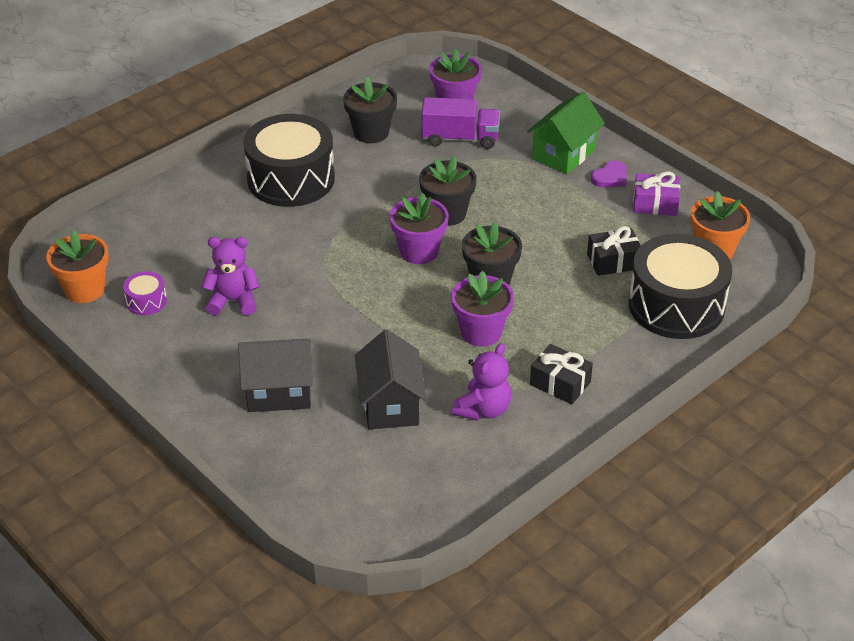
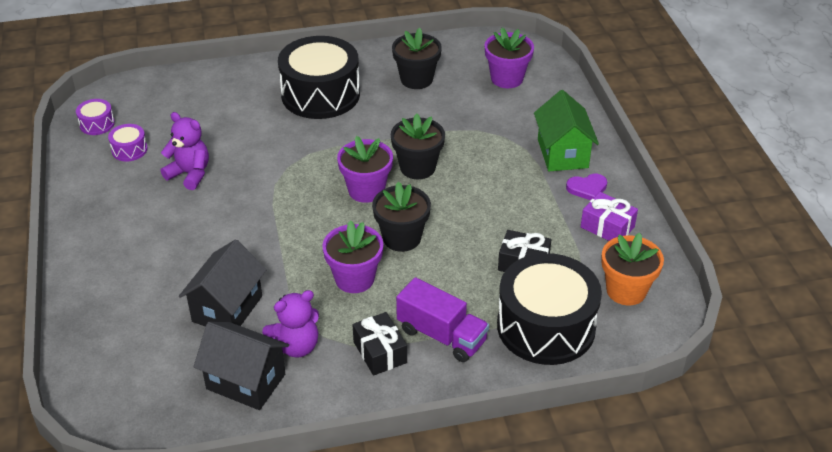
camera: 30 degrees right, 0 degrees up
orange flower pot [46,230,109,303] -> purple drum [76,99,115,135]
black house [238,338,313,412] -> black house moved to [193,322,289,410]
purple truck [421,97,500,149] -> purple truck moved to [396,277,489,362]
green house [527,92,605,175] -> green house turned 75 degrees counterclockwise [534,90,599,171]

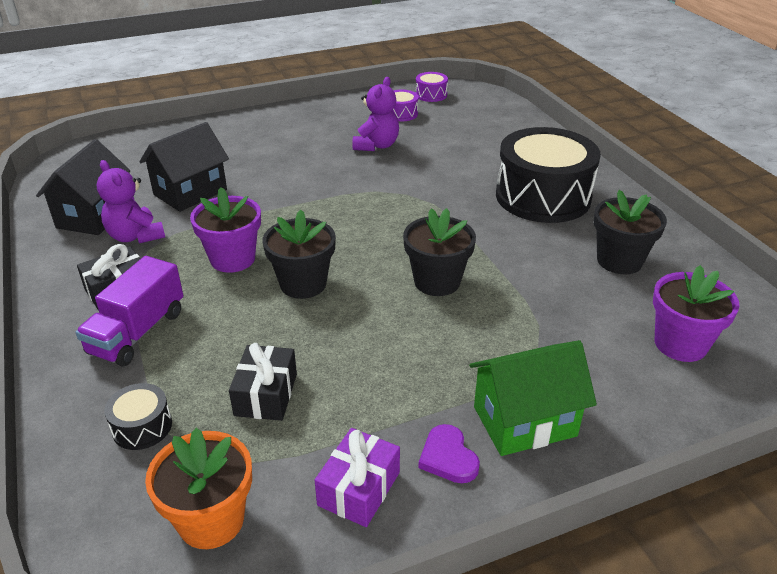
camera: 80 degrees right, 5 degrees down
black house [179,239,266,327] -> black house turned 60 degrees counterclockwise [139,122,229,212]
purple flower pot [337,136,393,203] -> none
black drum [497,253,602,365] -> black drum [104,383,172,450], size x0.42

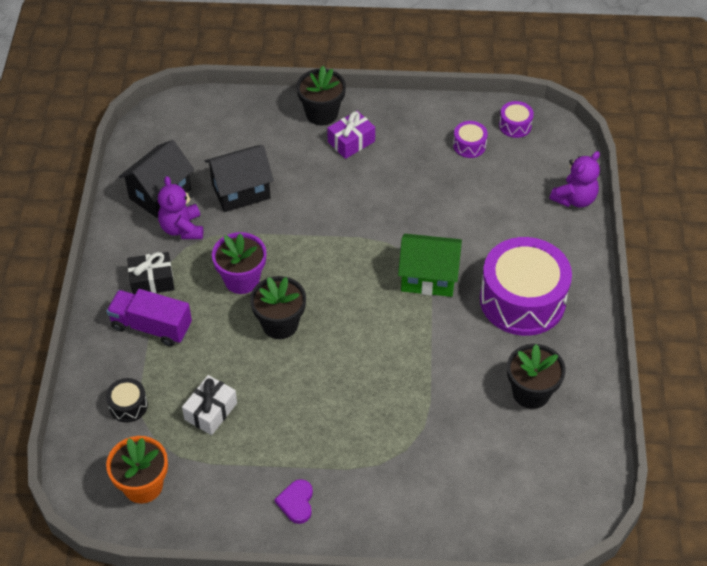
camera: 25 degrees right, 15 degrees up
purple truck [75,256,183,366] -> purple truck turned 60 degrees clockwise [106,289,192,347]
black gift [229,343,297,421] -> white gift [182,375,237,435]
purple gift [315,428,400,527] -> purple gift moved to [327,111,375,159]
purple teddy bear [352,77,399,151] -> purple teddy bear moved to [550,151,600,207]
black flower pot [403,208,476,296] -> black flower pot moved to [297,66,346,125]
green house [469,340,597,456] -> green house moved to [398,234,462,297]
black drum [496,127,601,223] -> purple drum [480,237,572,336]
purple flower pot [653,265,740,362] -> none

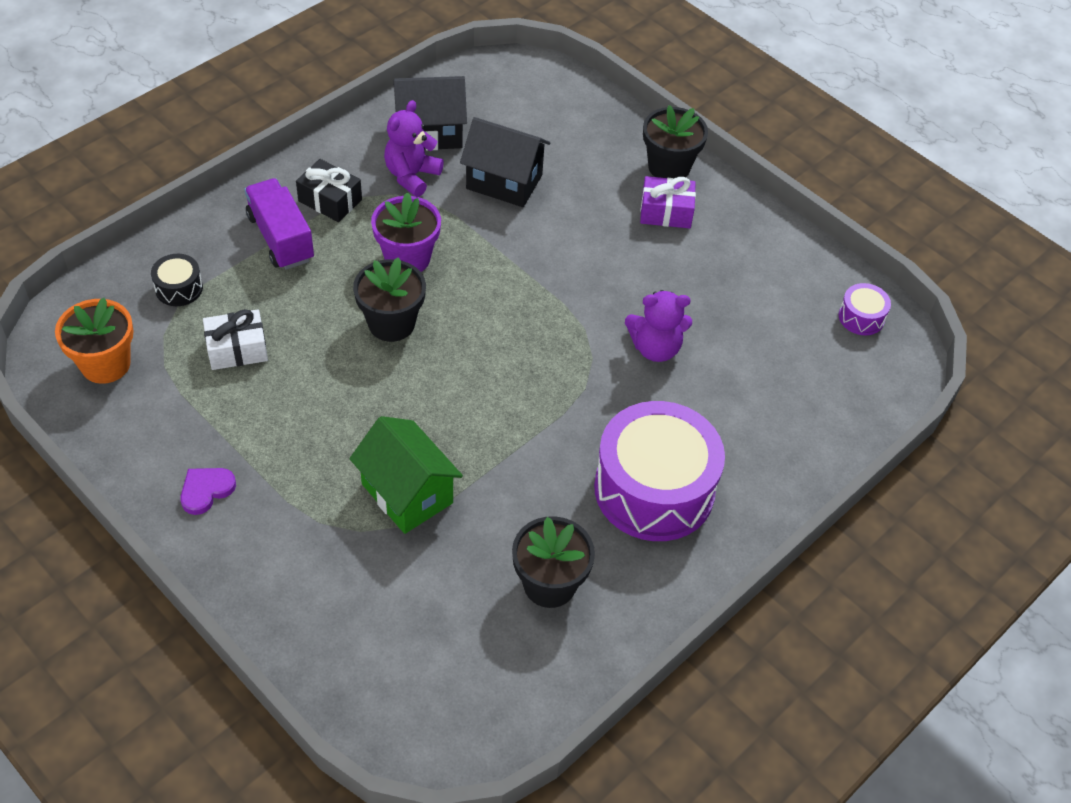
camera: 40 degrees right, 0 degrees up
green house [398,234,462,297] -> green house moved to [350,416,463,534]
purple drum [453,121,488,158] -> none
purple teddy bear [550,151,600,207] -> purple teddy bear moved to [625,290,692,362]

